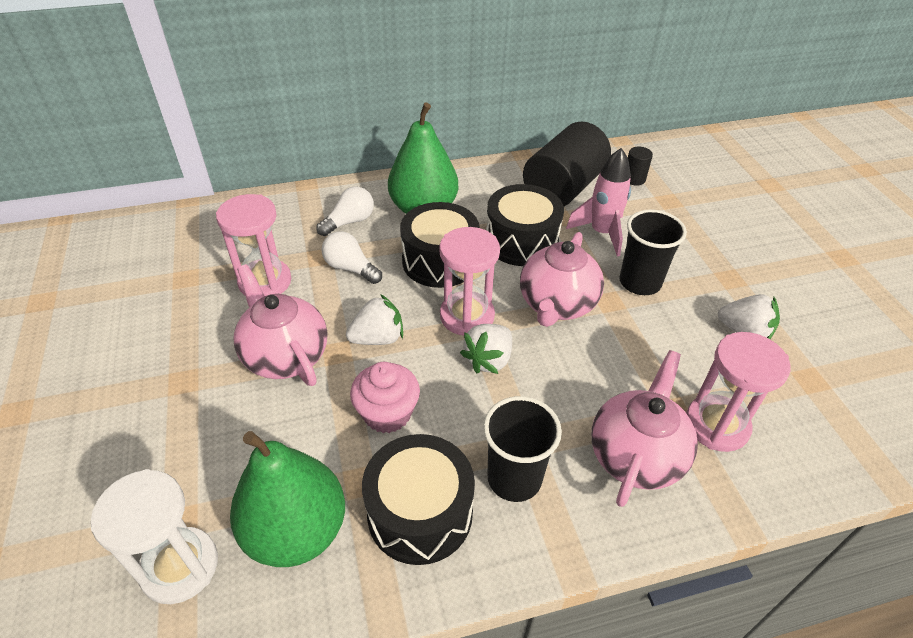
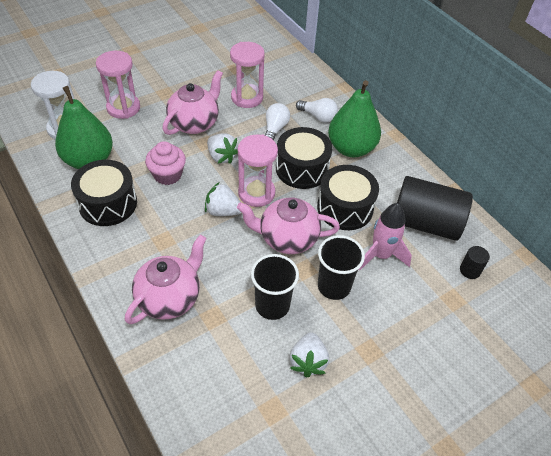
camera: 70 degrees right, 5 degrees up
black cup [483,396,562,502] -> black cup moved to [251,254,299,320]
pink teapot [591,350,698,507] -> pink teapot turned 60 degrees counterclockwise [125,234,207,324]
pink hourglass [686,332,790,452] -> pink hourglass moved to [96,51,140,119]

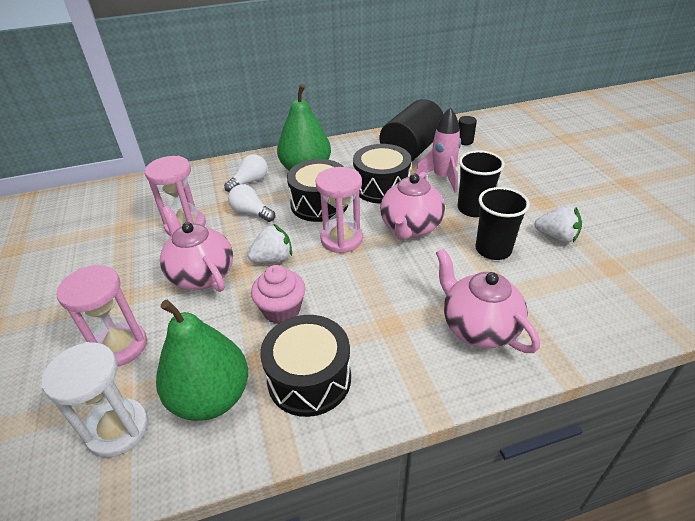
camera: 70 degrees left, 10 degrees down
white strawberry [205,182,242,216] -> none

